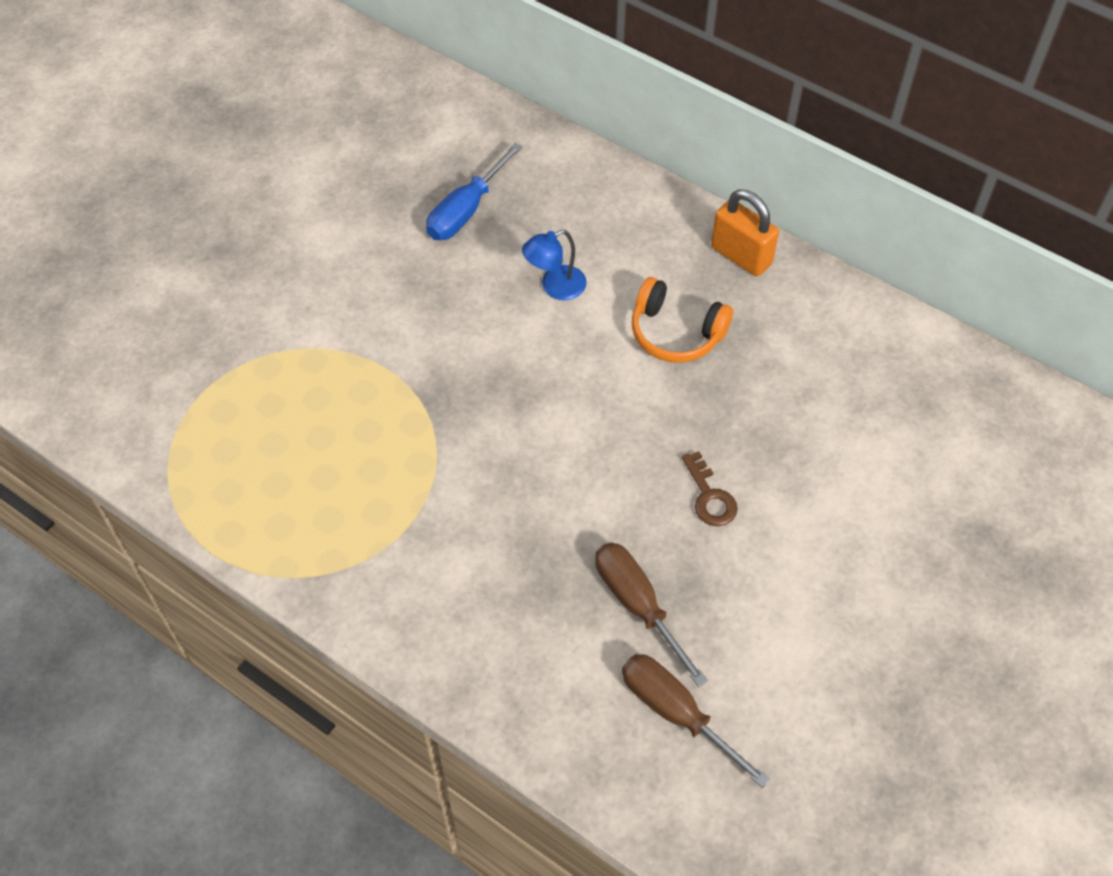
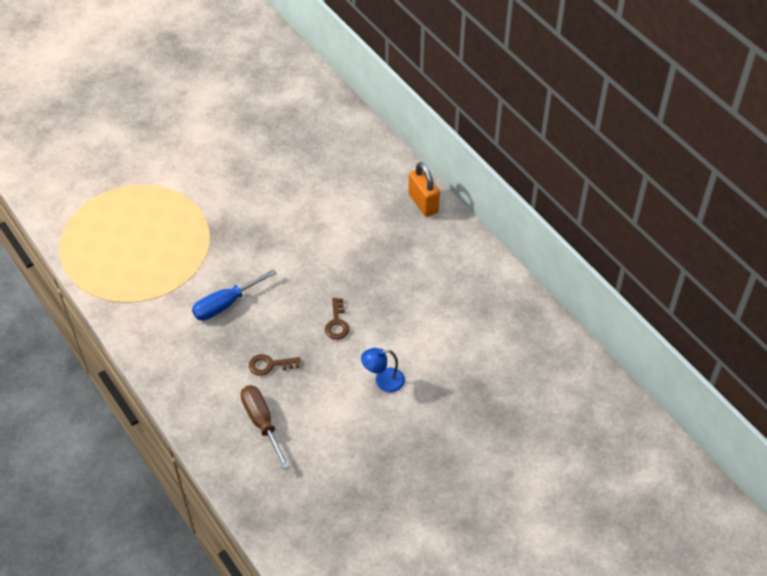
camera: 20 degrees right, 5 degrees down
blue screwdriver [426,143,522,240] -> blue screwdriver moved to [192,269,277,321]
blue lamp [522,230,587,300] -> blue lamp moved to [361,348,405,393]
brown screwdriver [595,542,708,687] -> brown key [249,354,301,376]
orange headphones [632,277,733,363] -> none

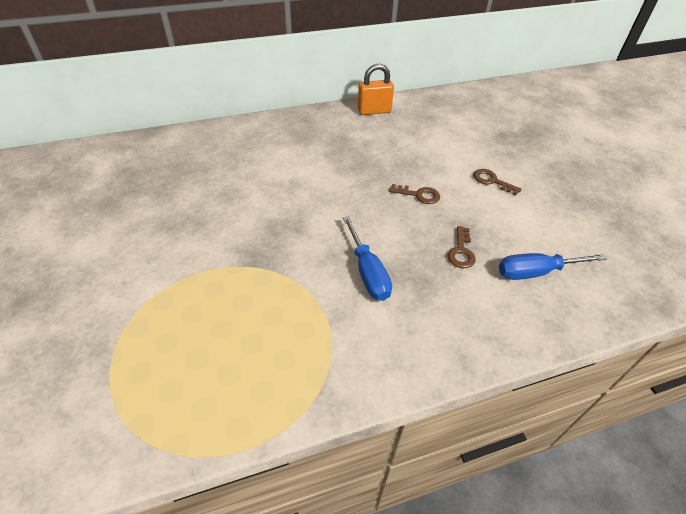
camera: 75 degrees left, 5 degrees down
brown screwdriver [241,385,290,469] -> blue screwdriver [499,253,607,280]
blue lamp [361,348,405,393] -> brown key [473,169,521,195]
orange padlock [408,162,440,217] -> orange padlock moved to [358,63,394,115]

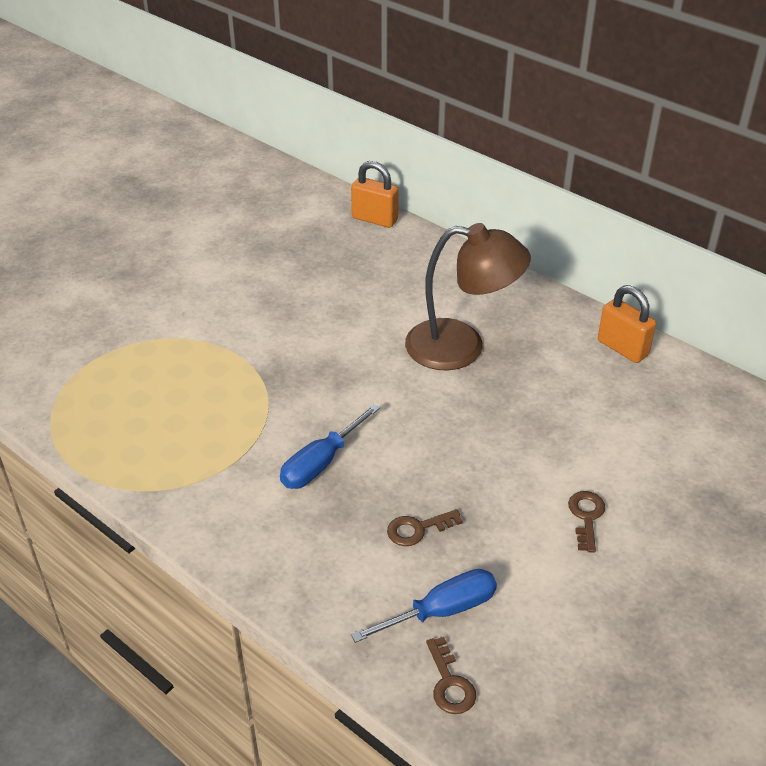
camera: 60 degrees right, 5 degrees down
brown key [389,184,440,204] -> brown key moved to [426,637,476,714]
blue screwdriver [499,253,607,280] -> blue screwdriver turned 105 degrees clockwise [351,569,497,643]
none -> orange padlock [351,161,399,228]
none -> brown lamp [405,223,531,370]

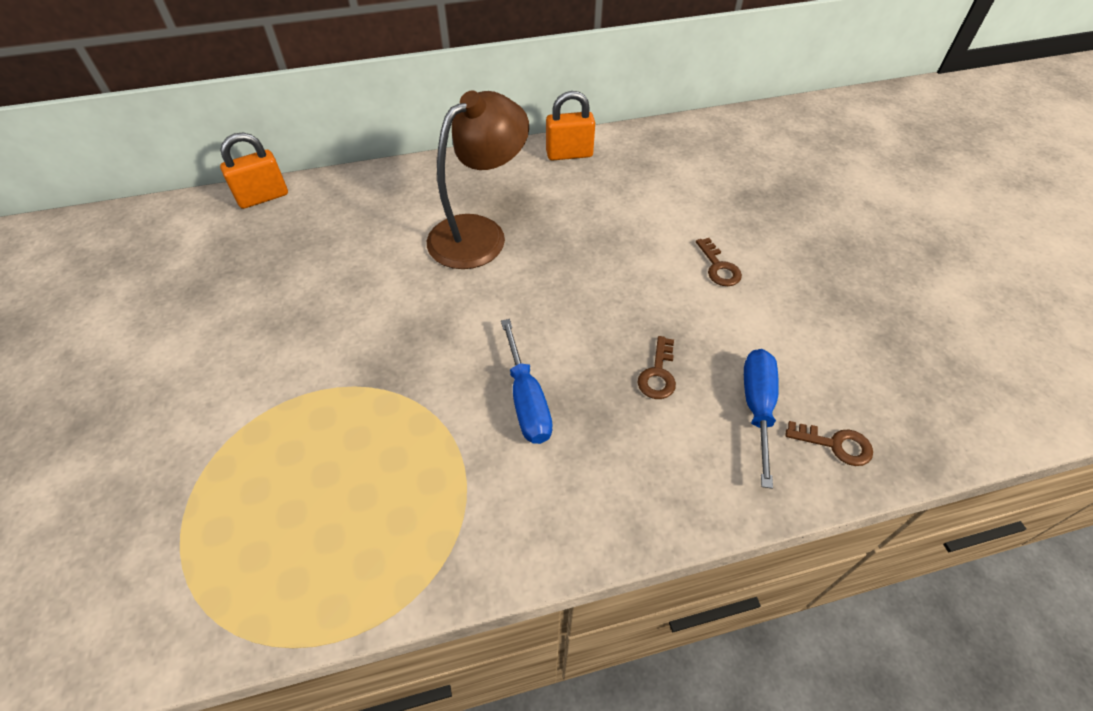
camera: 55 degrees left, 10 degrees up
brown key [568,491,605,553] -> brown key turned 150 degrees counterclockwise [696,238,742,286]

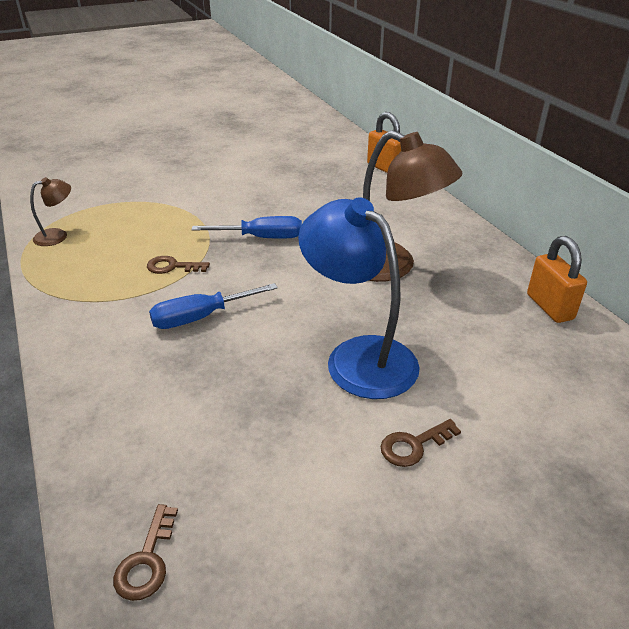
camera: 80 degrees right, 15 degrees down
brown key [637,336,676,399] -> brown key moved to [147,256,210,274]
blue screwdriver [744,349,779,489] -> blue screwdriver moved to [192,216,302,239]
none -> brown lamp [30,177,71,246]
none -> blue lamp [298,197,420,399]

